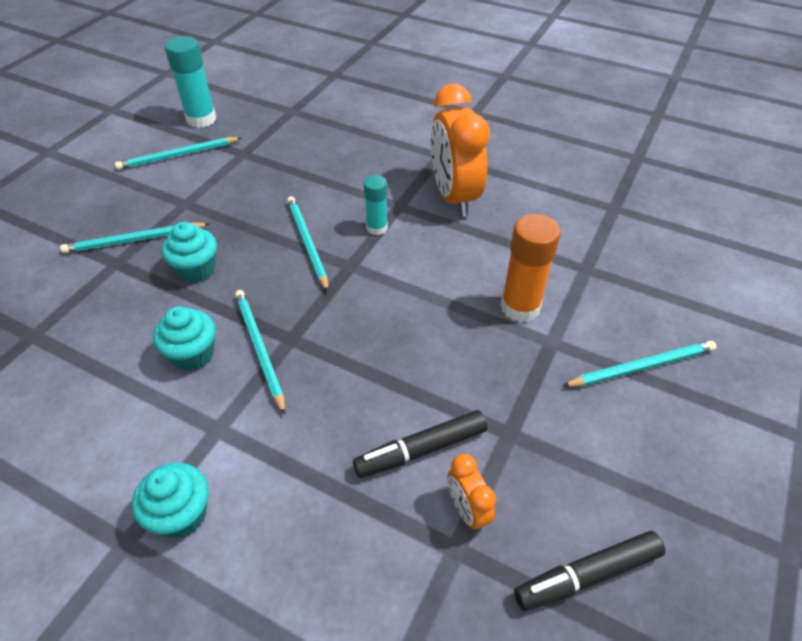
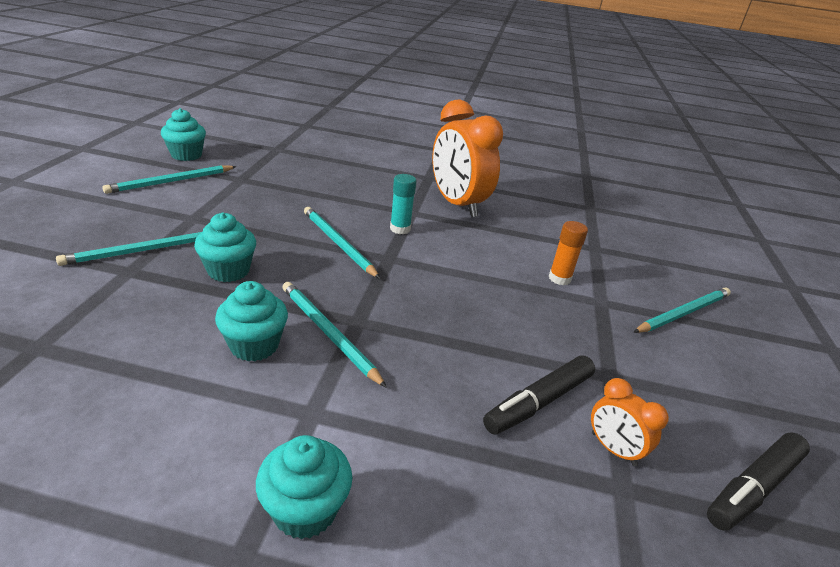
camera: 20 degrees left, 15 degrees down
turquoise glue stick [165,36,216,128] -> turquoise cupcake [161,108,206,161]
orange glue stick [500,214,561,322] -> orange glue stick [549,221,588,285], size x0.61

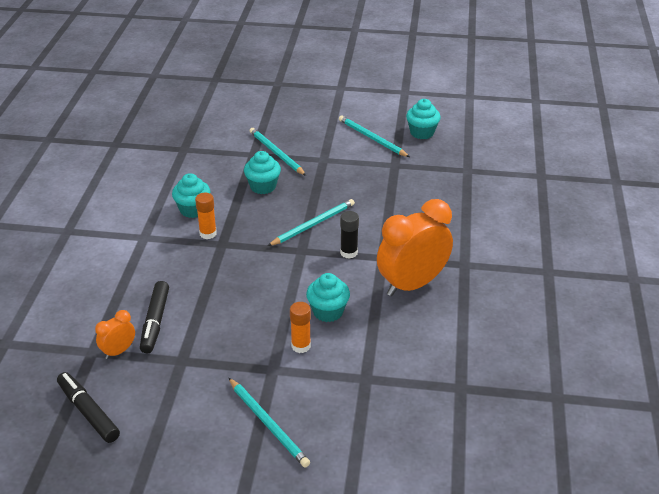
camera: 90 degrees right, 5 degrees up
turquoise cupcake [256,435,352,540] -> turquoise cupcake moved to [306,273,350,322]
turquoise pencil [282,282,387,388] -> orange glue stick [195,193,217,239]
turquoise glue stick [390,174,417,234] -> black glue stick [340,211,359,259]
black marker [483,355,595,435] -> black marker turned 135 degrees counterclockwise [140,281,169,353]

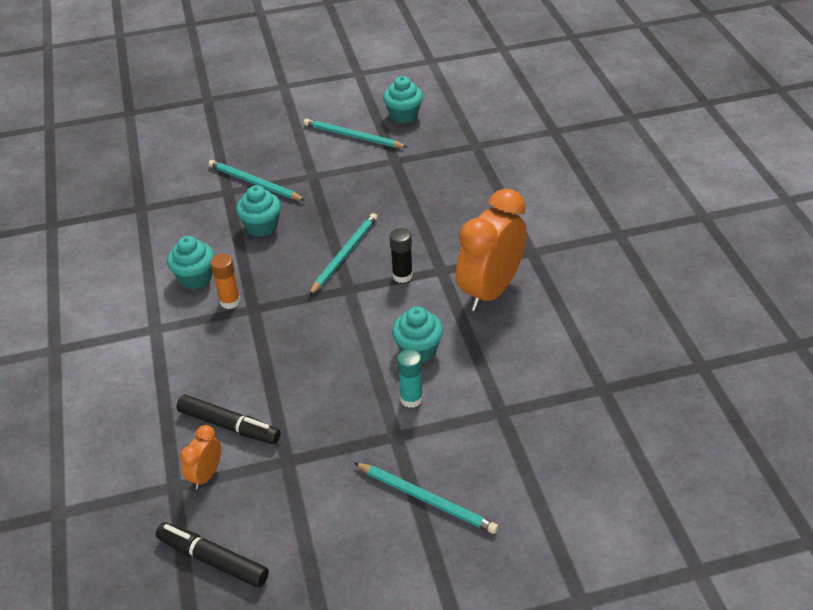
camera: 20 degrees left, 5 degrees up
black marker [140,281,169,353] -> black marker turned 45 degrees counterclockwise [176,395,281,444]
orange glue stick [290,302,311,353] -> turquoise glue stick [397,349,423,408]

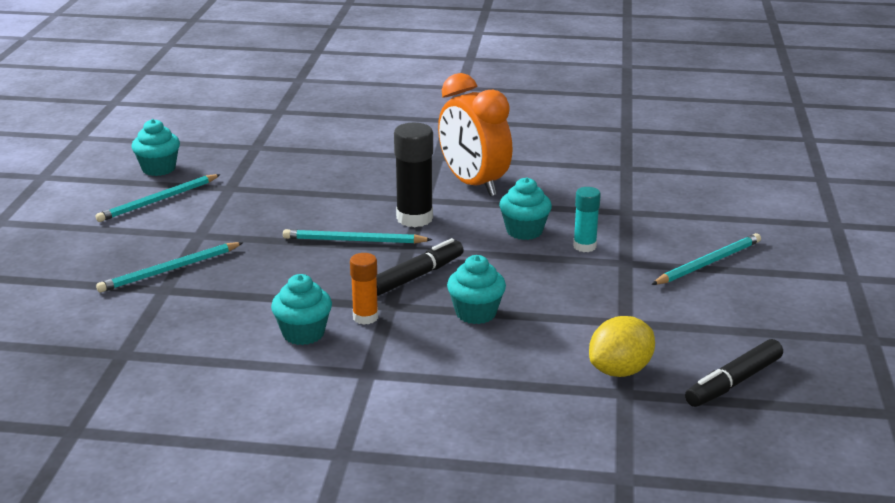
camera: 70 degrees left, 15 degrees down
black marker [176,395,281,444] -> black marker moved to [376,238,464,296]
orange clock [180,425,221,489] -> yellow lemon [589,316,655,377]
turquoise cupcake [236,185,281,237] -> turquoise cupcake moved to [447,255,506,324]
turquoise pencil [309,213,378,295] -> turquoise pencil turned 45 degrees counterclockwise [283,229,433,244]
black glue stick [390,228,413,283] -> black glue stick [394,123,433,227], size x1.64

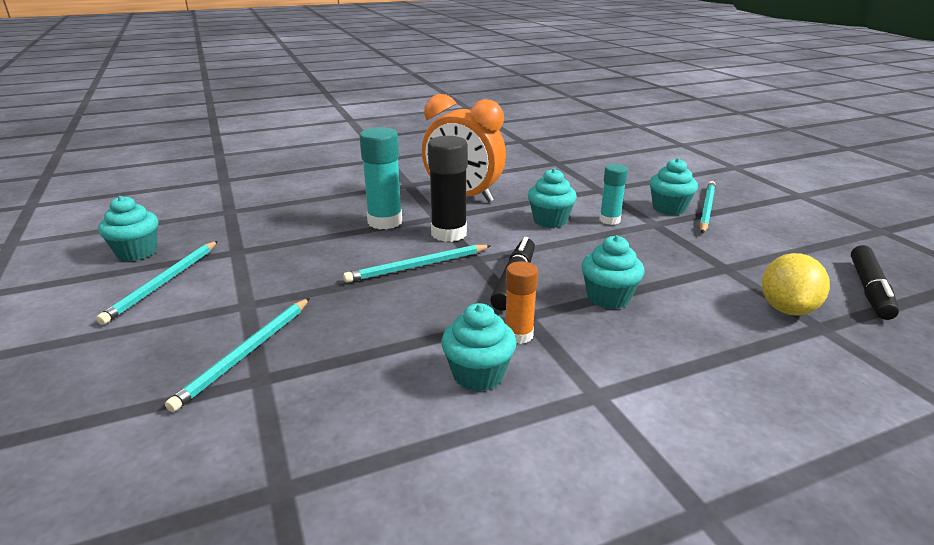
camera: 30 degrees left, 0 degrees up
none -> turquoise glue stick [360,127,402,229]
none -> turquoise cupcake [649,158,698,215]

